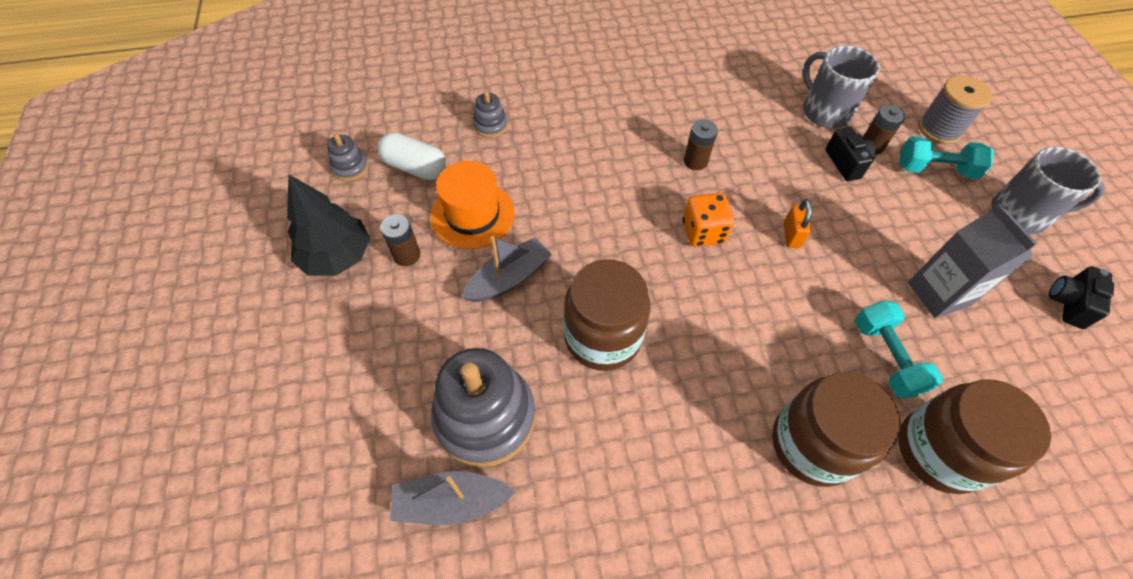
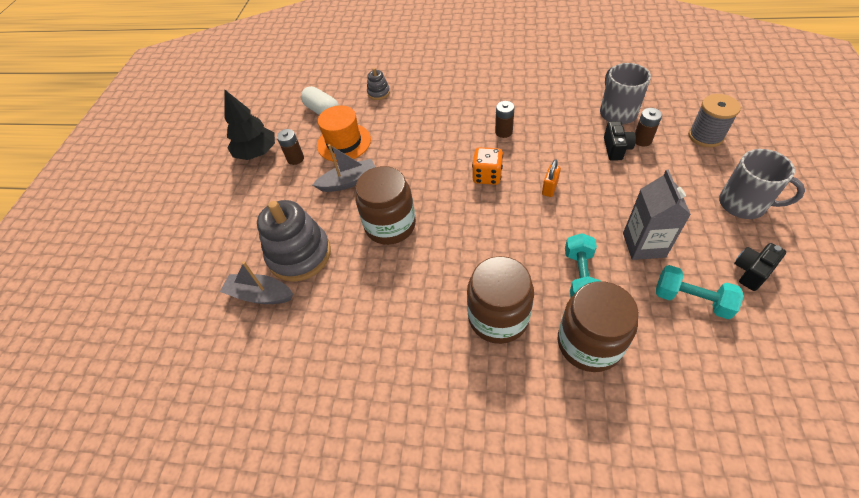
camera: 25 degrees right, 5 degrees down
grey stacking toy [327,134,368,181] -> none
turquoise dumbbell [899,136,994,179] -> turquoise dumbbell moved to [656,265,744,319]

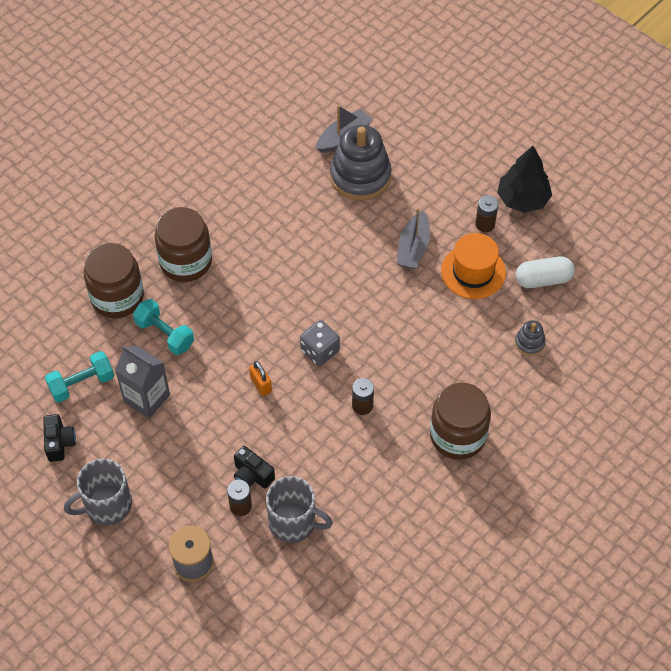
camera: 120 degrees right, 5 degrees up
brown jar [355,166,416,245] -> brown jar moved to [430,383,491,460]
orange dice [472,147,503,185] -> grey dice [300,320,340,366]

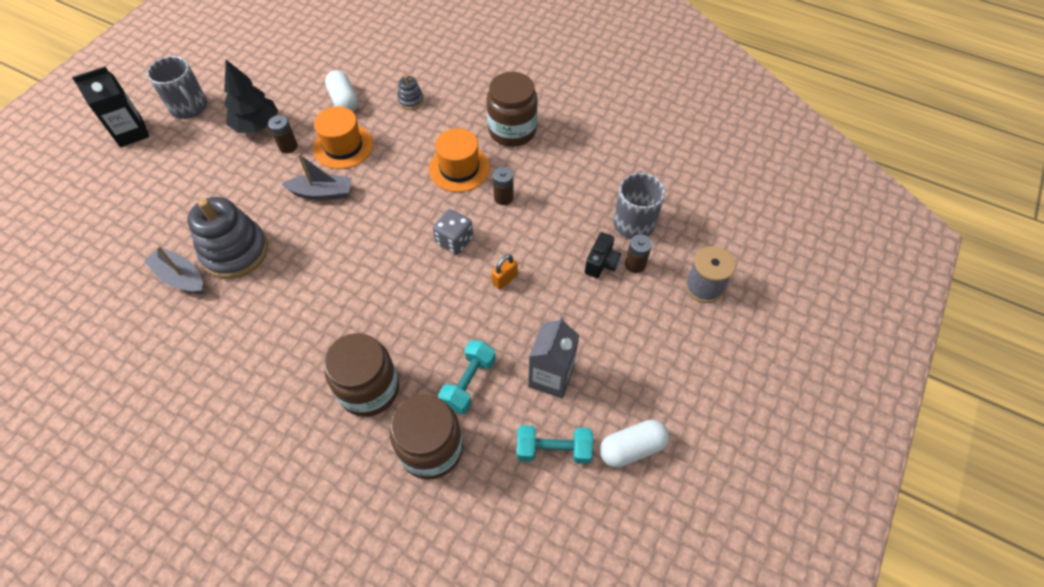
camera: 105 degrees left, 0 degrees up
black camera [43,414,76,462] -> white capsule [600,419,669,468]
turquoise dumbbell [45,351,114,402] -> turquoise dumbbell turned 45 degrees counterclockwise [517,425,593,464]
grey mug [64,459,132,525] -> grey mug moved to [147,56,207,119]
none -> black carton [72,66,149,147]
none -> orange hat [429,128,490,192]

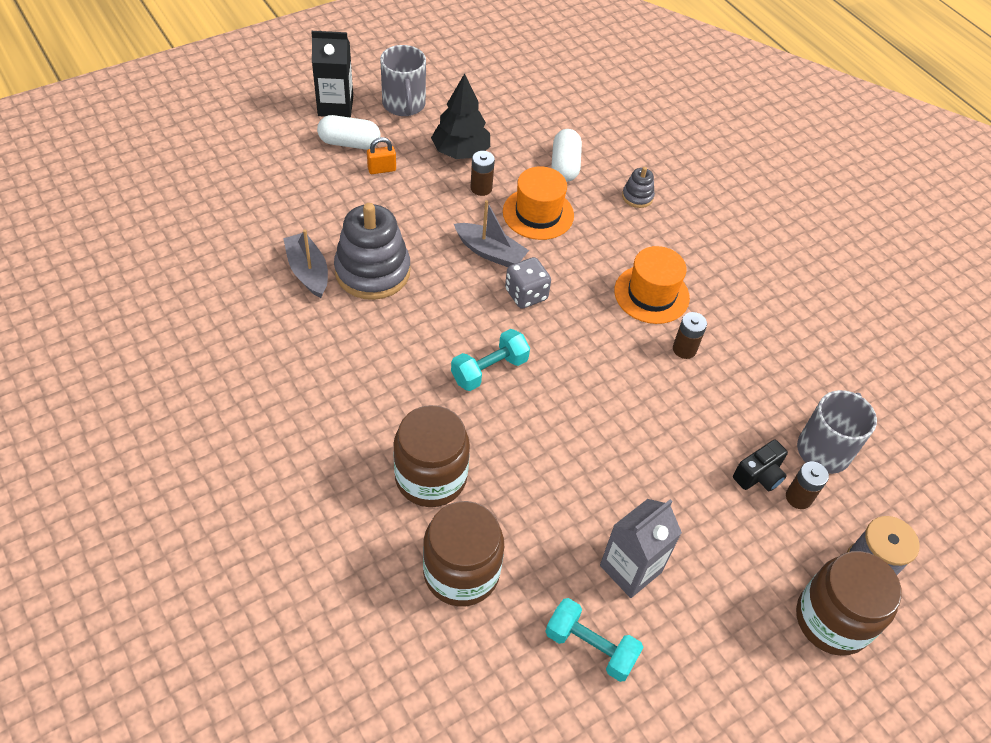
camera: 25 degrees right, 5 degrees down
grey dice [433,209,473,254] -> grey dice moved to [505,257,551,309]
turquoise dumbbell [438,340,496,414] -> turquoise dumbbell moved to [451,329,530,391]
brown jar [487,72,538,147] -> brown jar moved to [796,551,902,656]
orange padlock [492,254,518,290] -> orange padlock moved to [367,137,396,174]
white capsule [600,419,669,468] -> white capsule moved to [317,115,380,149]

